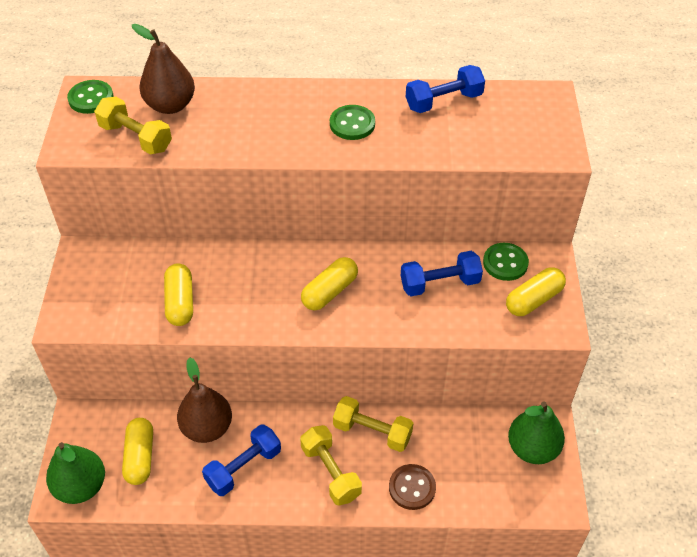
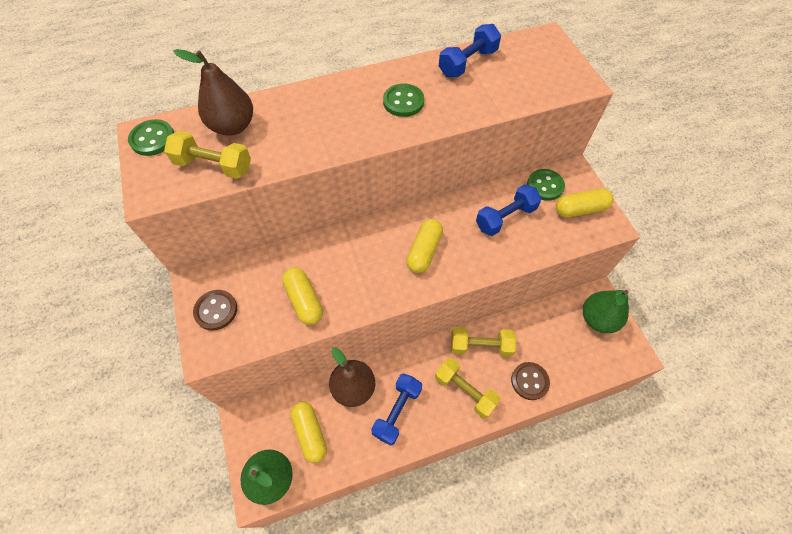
camera: 20 degrees left, 10 degrees up
yellow capsule [506,267,566,316] -> yellow capsule turned 45 degrees clockwise [556,189,614,218]
none -> brown button [193,290,237,331]

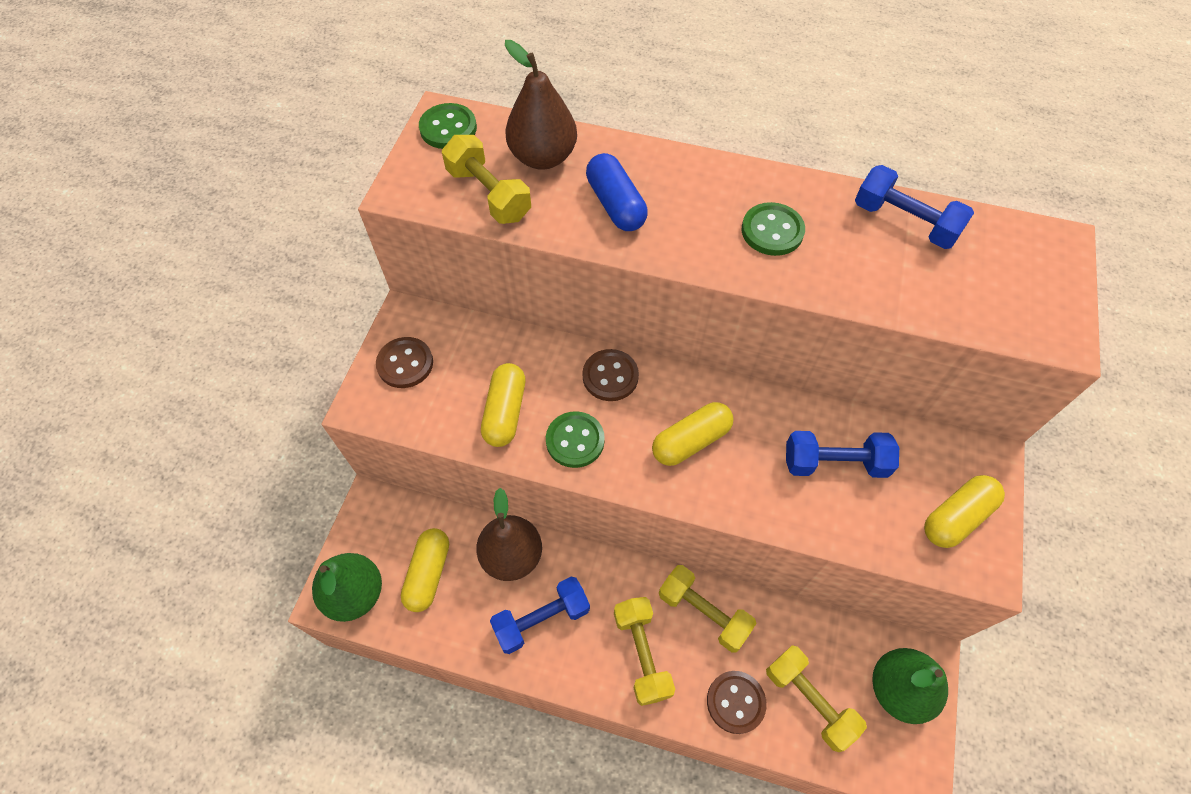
camera: 35 degrees right, 0 degrees up
blue dumbbell [439,24,501,77] -> blue dumbbell turned 45 degrees clockwise [855,165,974,249]
green button [527,169,565,201] -> green button moved to [546,411,605,468]
yellow capsule [556,189,614,218] -> yellow capsule turned 60 degrees counterclockwise [924,475,1005,548]
none -> brown button [582,349,639,401]
none -> blue capsule [586,153,648,231]
none -> yellow dumbbell [766,645,867,752]

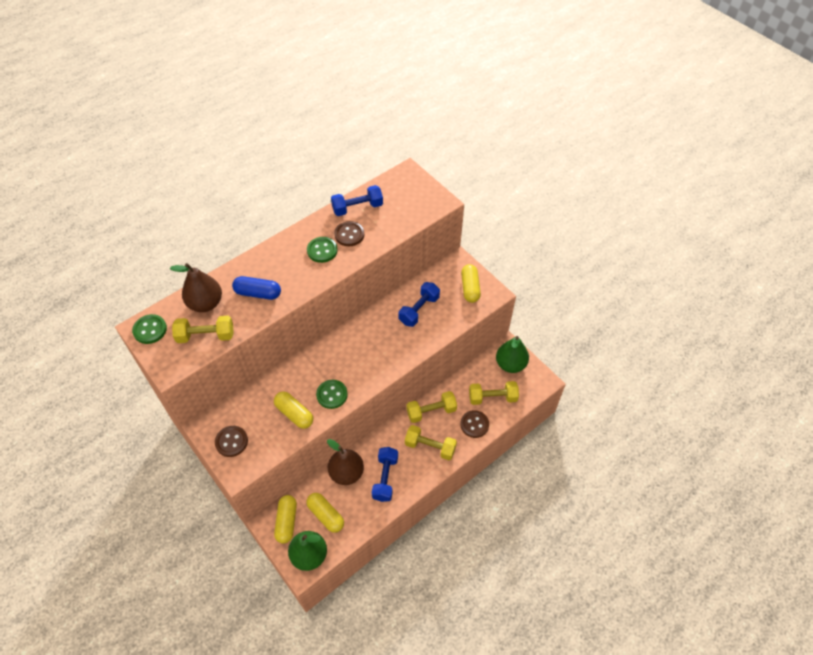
camera: 55 degrees left, 5 degrees down
brown button [582,349,639,401] -> brown button moved to [334,221,364,246]
yellow capsule [652,402,734,466] -> yellow capsule moved to [274,495,297,544]

